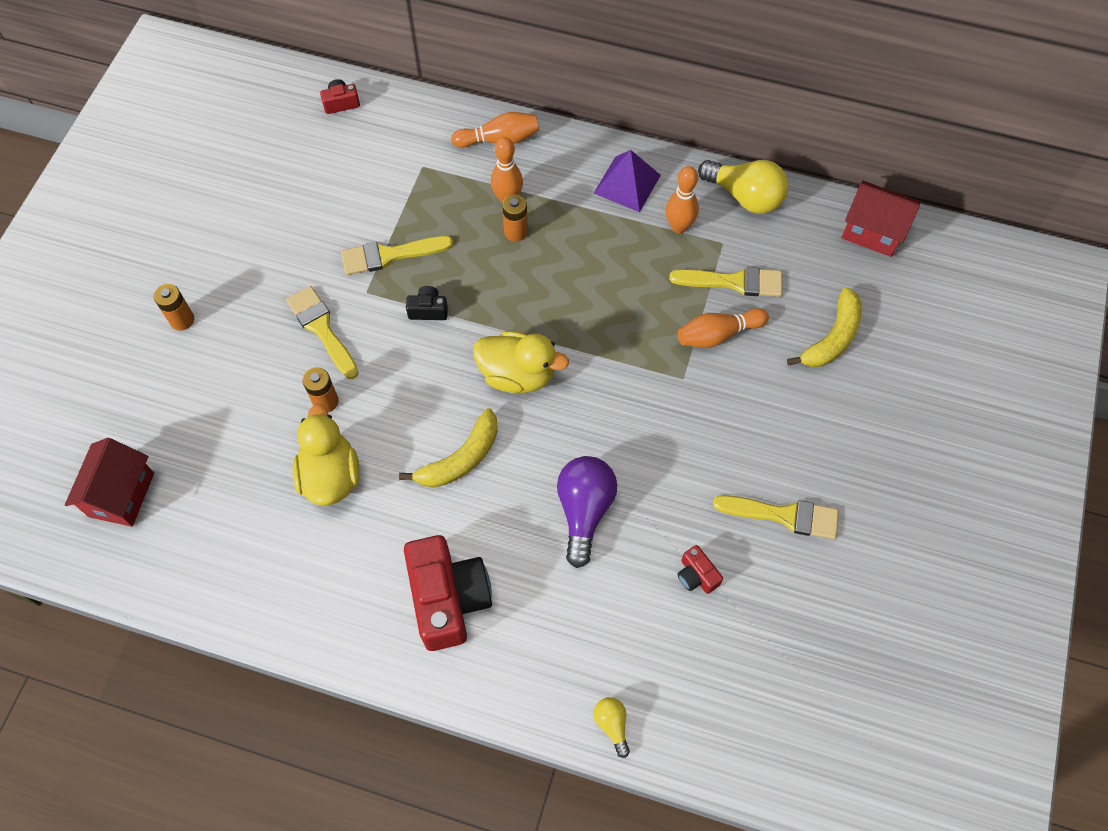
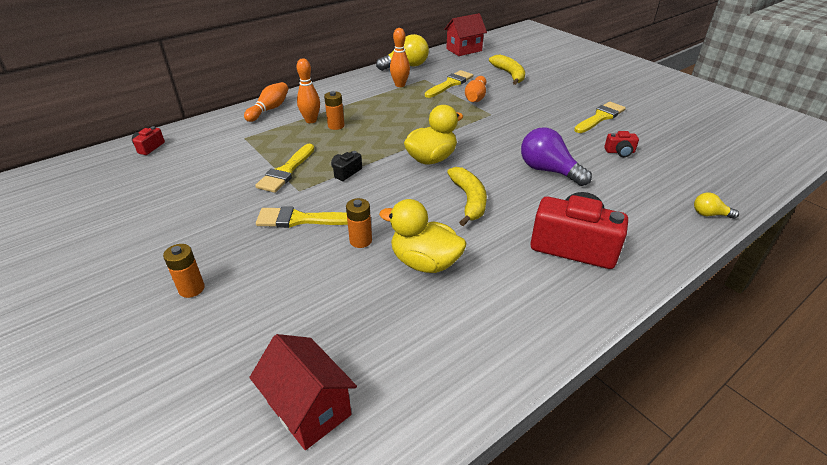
camera: 55 degrees left, 25 degrees down
purple pyramid [594,150,661,212] -> none

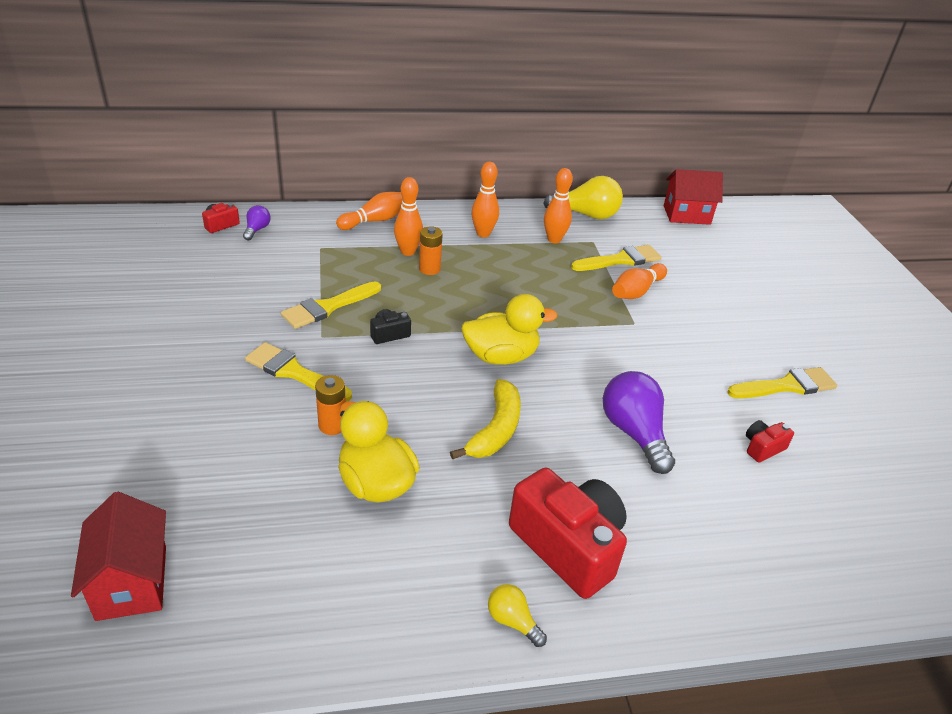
camera: 25 degrees right, 0 degrees up
orange battery [163,244,205,298] -> none
yellow banana [489,55,525,85] -> none
red camera [604,131,639,157] -> red camera turned 120 degrees clockwise [746,420,794,463]
yellow light bulb [694,193,739,219] -> yellow light bulb moved to [488,584,547,647]
none -> purple light bulb [243,205,271,240]
none -> orange bowling pin [471,162,499,237]

